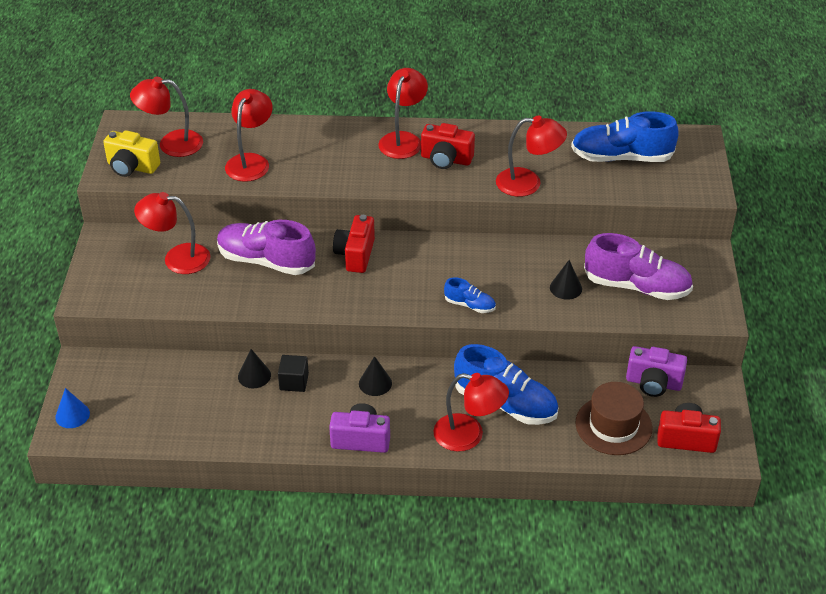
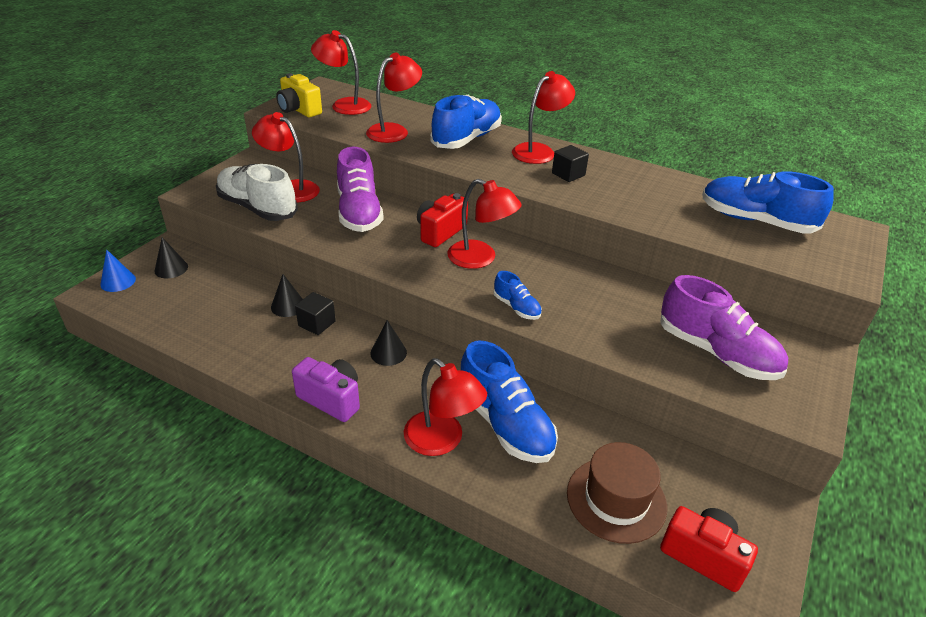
camera: 25 degrees right, 5 degrees down
purple shoe [217,220,316,275] -> purple shoe turned 150 degrees counterclockwise [337,147,384,232]
red camera [421,123,475,169] -> black cube [552,145,589,182]
red lamp [496,115,567,197] -> red lamp moved to [447,179,522,269]
black cone [550,260,582,300] -> black cone moved to [154,237,188,278]
purple camera [626,346,687,397] -> none
none -> white shoe [216,164,298,221]
none -> blue shoe [430,95,502,149]

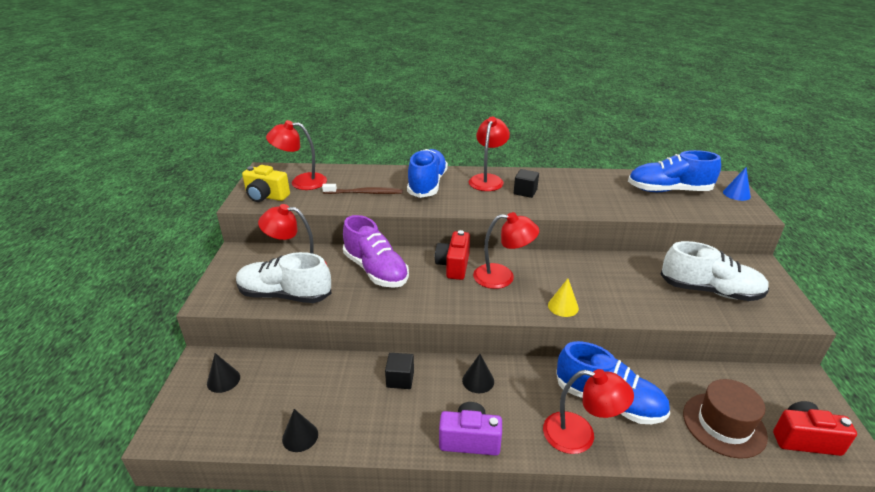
camera: 25 degrees left, 5 degrees down
blue cone [100,249,136,292] -> blue cone moved to [723,167,751,201]
black cone [271,274,303,317] -> black cone moved to [282,409,318,452]
red lamp [366,53,422,143] -> brown toothbrush [322,184,403,194]
blue shoe [493,271,542,320] -> yellow cone [548,279,579,317]
purple shoe [660,275,788,380] -> white shoe [660,241,769,301]

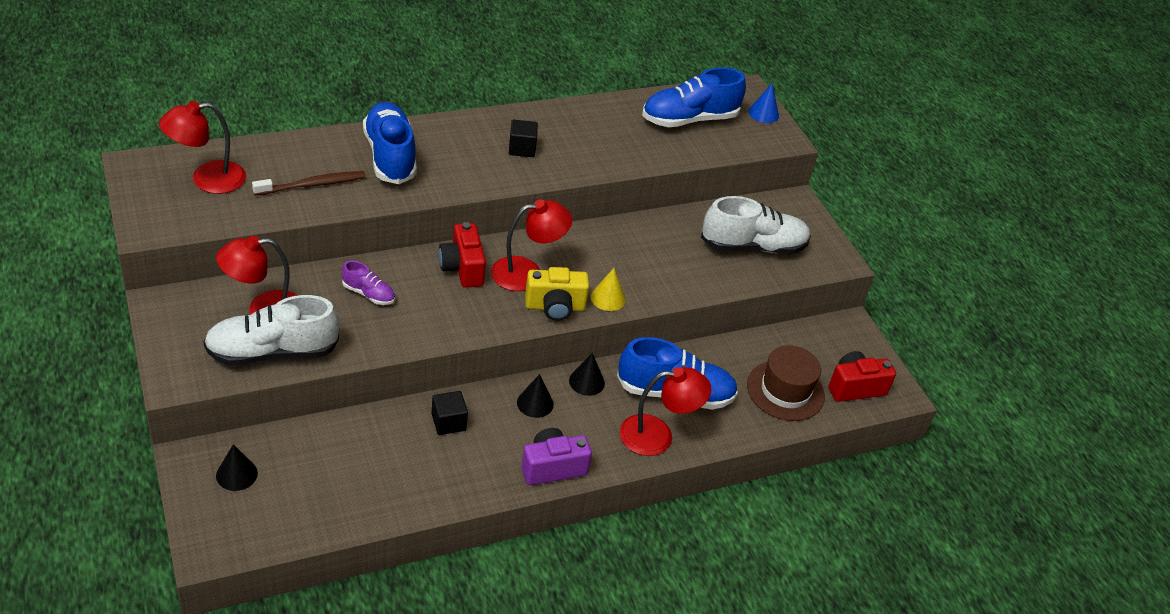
camera: 30 degrees left, 10 degrees up
yellow camera [242,165,290,202] -> yellow camera moved to [525,267,589,321]
black cone [282,409,318,452] -> black cone moved to [569,353,605,396]
purple shoe [343,215,409,288] -> purple shoe [342,261,395,305], size x0.50
red lamp [469,117,510,191] -> none

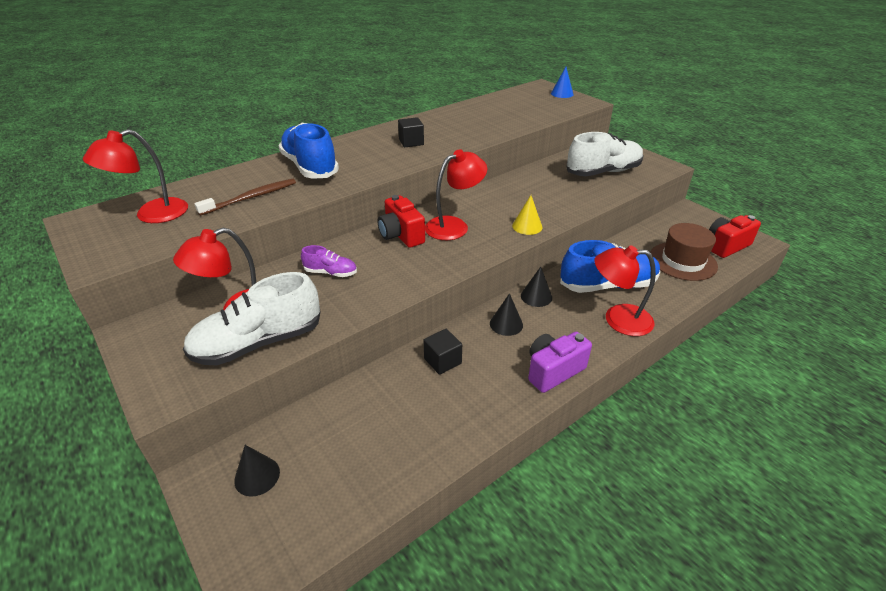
camera: 10 degrees left, 5 degrees down
yellow camera [525,267,589,321] -> none
red lamp [620,367,711,456] -> red lamp turned 150 degrees counterclockwise [594,245,656,336]
blue shoe [642,67,746,127] -> none

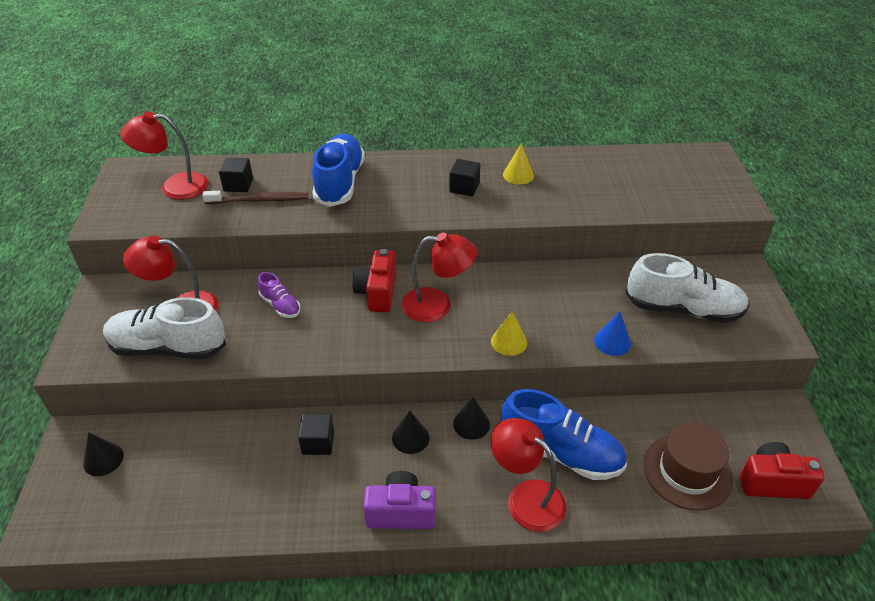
camera: 35 degrees right, 5 degrees up
blue cone [551,67,574,98] -> blue cone moved to [594,312,631,356]
none -> black cube [219,157,253,192]
none -> yellow cone [503,143,534,185]

